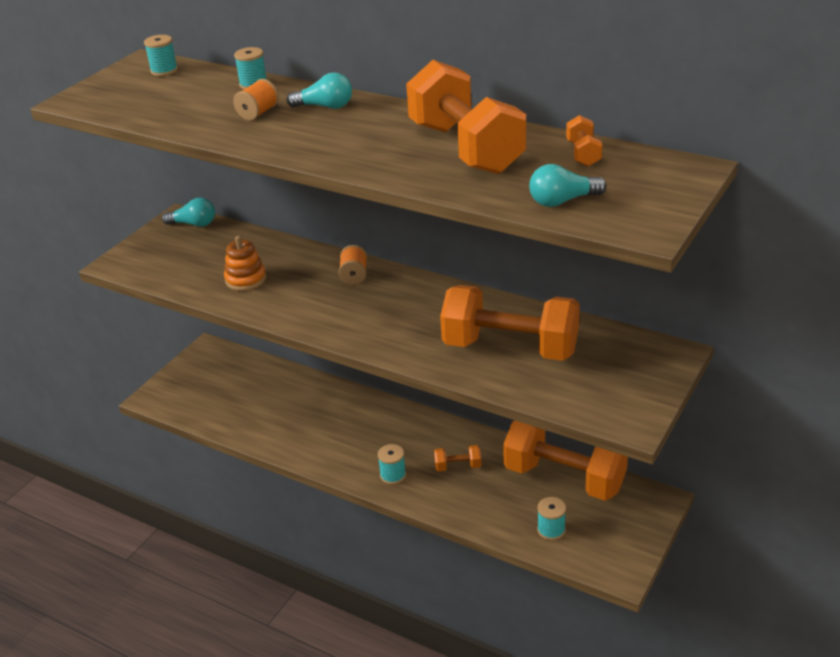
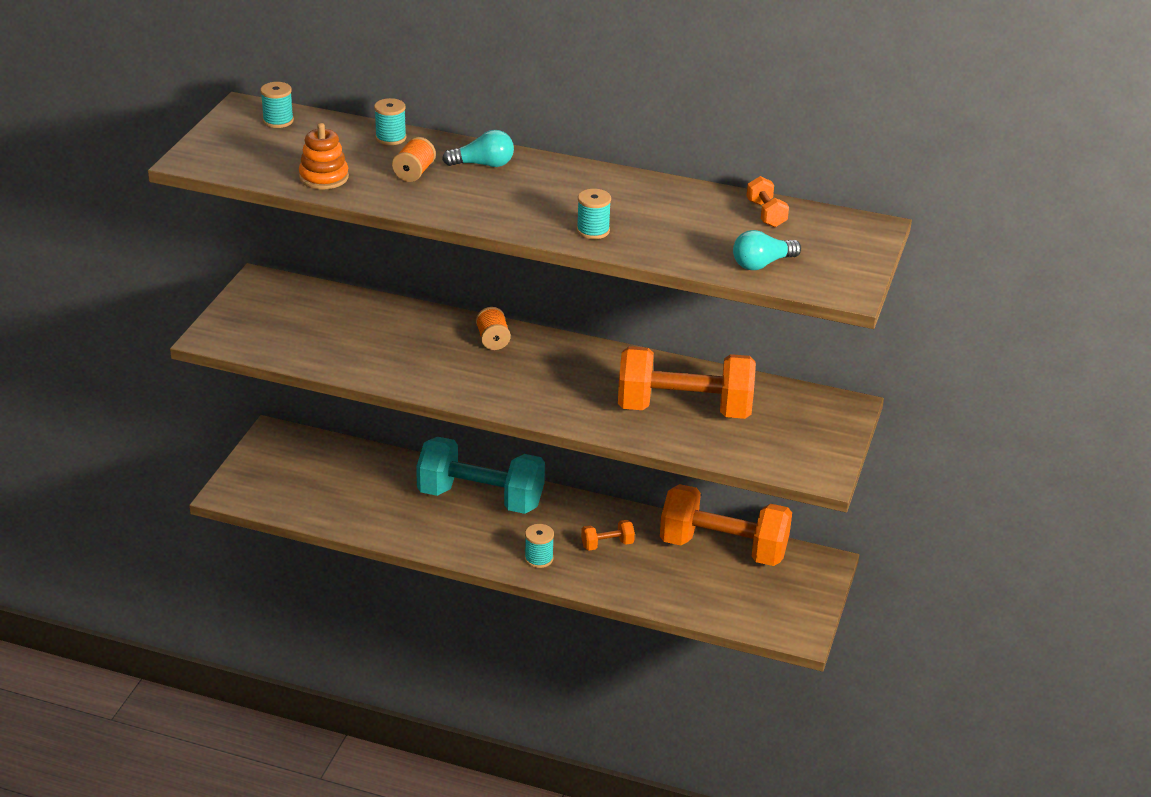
camera: 15 degrees left, 0 degrees up
turquoise light bulb [162,197,215,227] -> none
orange stacking toy [224,236,266,291] -> orange stacking toy moved to [299,123,349,190]
orange dumbbell [406,60,526,174] -> none
turquoise spool [537,497,566,540] -> turquoise spool moved to [577,189,611,239]
none -> turquoise dumbbell [416,437,545,514]

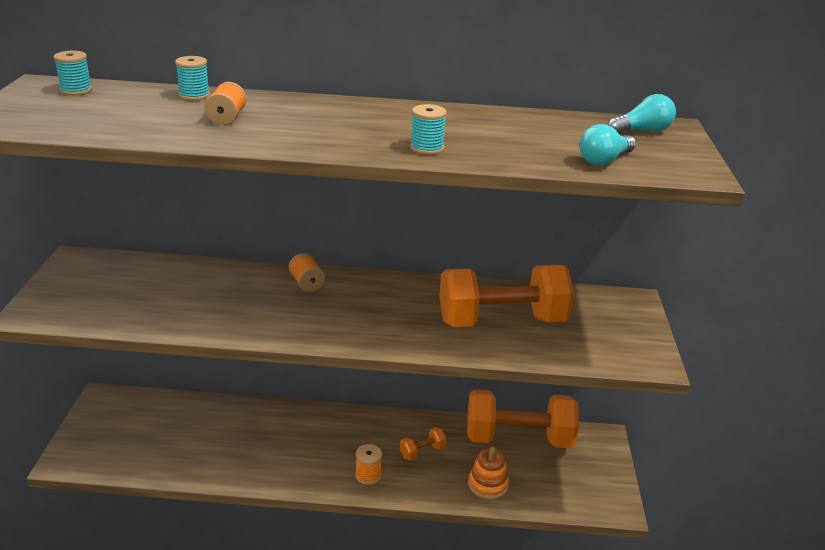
camera: 15 degrees left, 5 degrees down
orange stacking toy [299,123,349,190] -> orange stacking toy moved to [468,447,509,500]
turquoise dumbbell [416,437,545,514] -> none
turquoise light bulb [442,130,514,167] -> turquoise light bulb moved to [608,94,676,133]
turquoise spool [525,524,554,568] -> orange spool [355,444,382,485]
orange dumbbell [746,176,789,227] -> none

